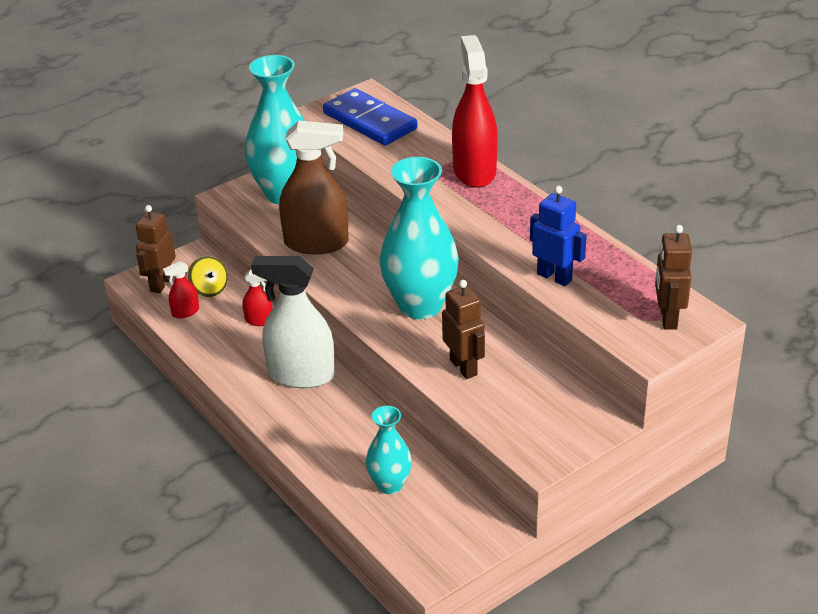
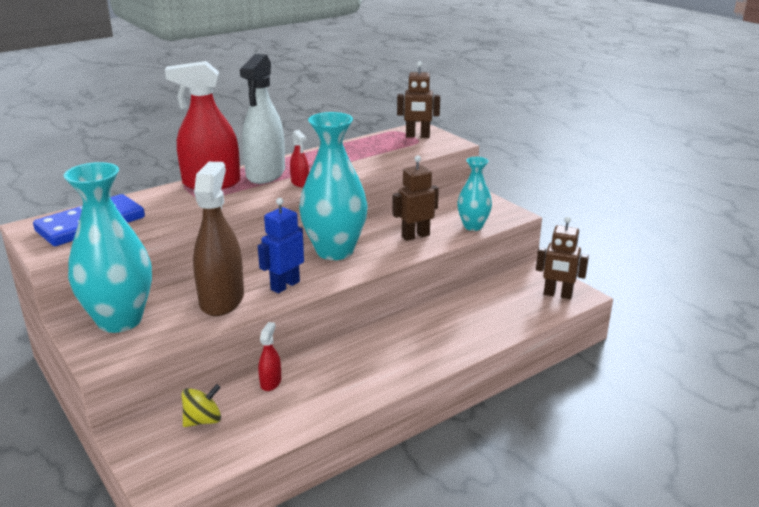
camera: 90 degrees left, 10 degrees down
brown robot [136,205,176,293] -> brown robot moved to [536,216,589,299]
red spray bottle [163,261,199,318] -> red spray bottle moved to [290,130,309,187]
white spray bottle [251,256,335,388] -> white spray bottle moved to [240,54,285,184]
turquoise vase [366,406,412,494] -> turquoise vase moved to [457,157,492,231]
blue robot [530,186,587,286] -> blue robot moved to [258,198,304,293]

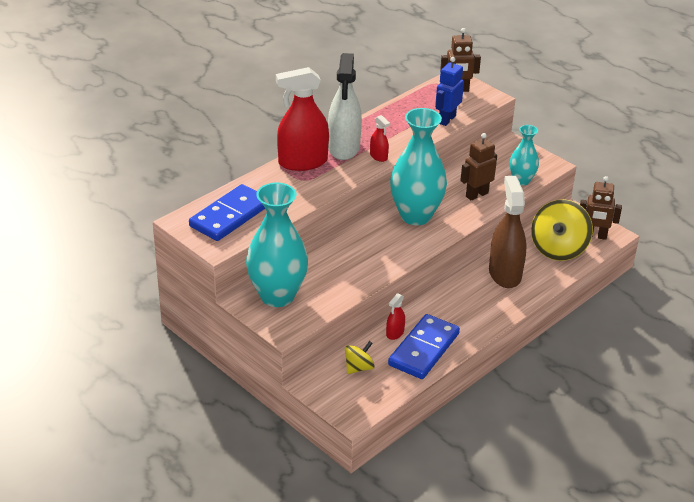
camera: 10 degrees left, 10 degrees up
brown spray bottle [193,162,244,316] -> brown spray bottle moved to [489,176,526,288]
blue robot [258,198,304,293] -> blue robot moved to [435,57,464,126]
red spray bottle [258,322,281,391] -> red spray bottle turned 150 degrees counterclockwise [386,293,405,340]
none -> blue domino [388,314,460,379]
none -> yellow spinning top [531,199,593,261]

